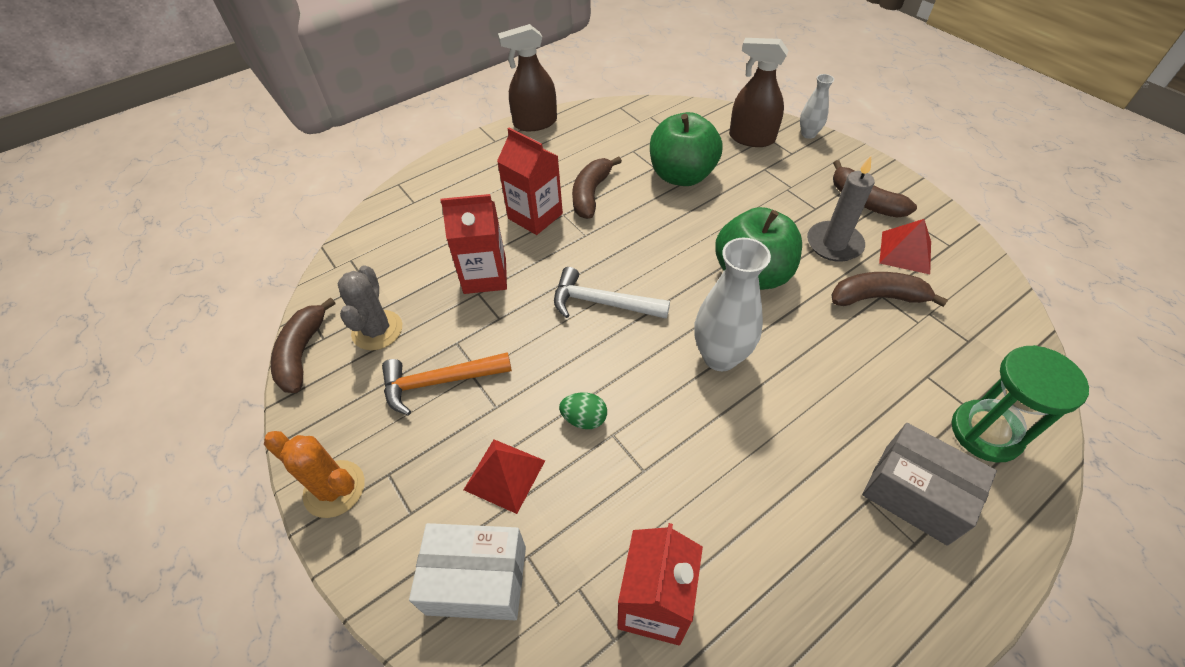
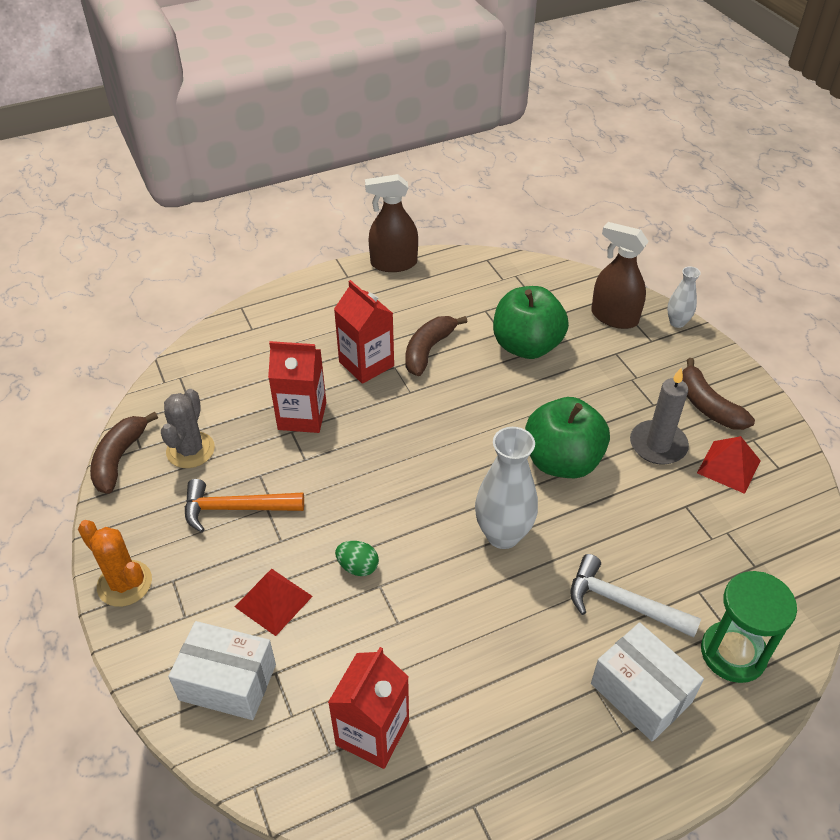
camera: 10 degrees right, 5 degrees down
white hammer [554,267,670,319] -> white hammer moved to [570,554,701,638]
brown banana [832,272,948,307] -> none
grey box [862,423,997,546] -> white box [591,622,704,742]

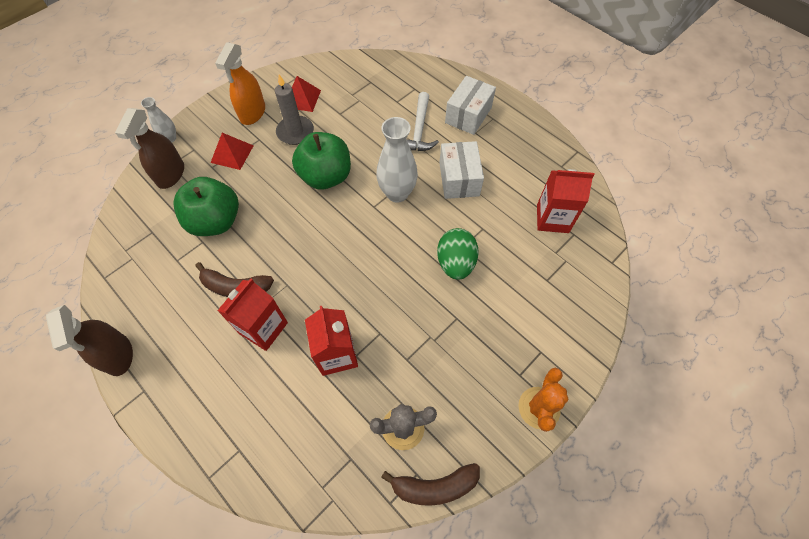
camera: 110 degrees left, 15 degrees up
white box [168,621,276,720] -> white box moved to [439,141,484,199]
orange hammer [185,479,304,533] -> none
red pyramid [235,569,313,636] -> red pyramid moved to [211,133,254,170]
green egg [335,541,379,576] -> green egg [437,228,479,280], size x1.76
brown banana [682,358,755,430] -> orange spray bottle [215,42,265,125]
green hourglass [701,571,797,683] -> none

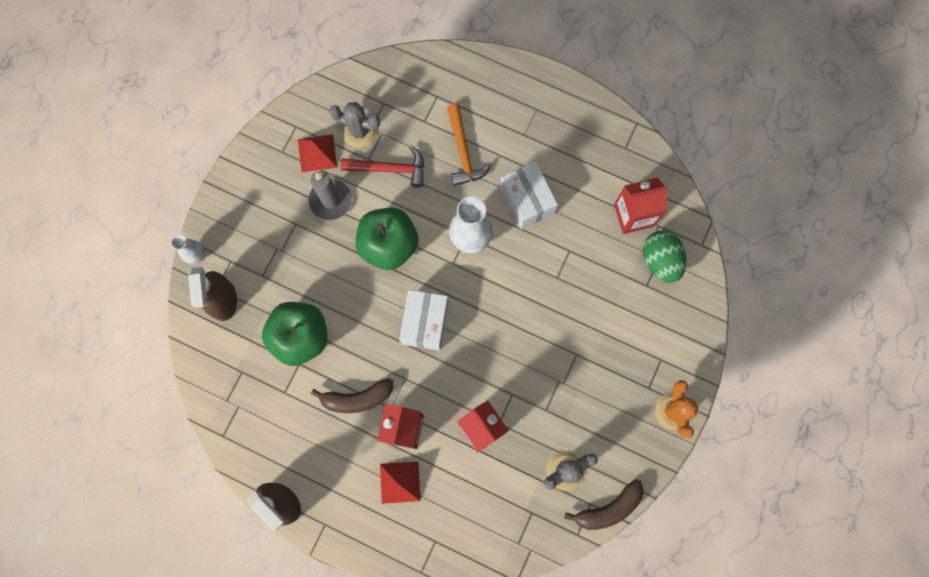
camera: 20 degrees left, 15 degrees up
red pyramid [211,133,254,170] -> red pyramid moved to [380,462,421,504]
orange spray bottle [215,42,265,125] -> none
white hammer [407,92,439,151] -> orange hammer [447,104,491,186]
green egg [437,228,479,280] -> green egg moved to [643,231,687,283]
white box [445,76,496,135] -> white box moved to [399,290,448,351]
none -> grey cactus [329,102,380,148]
none -> red hammer [341,146,424,188]

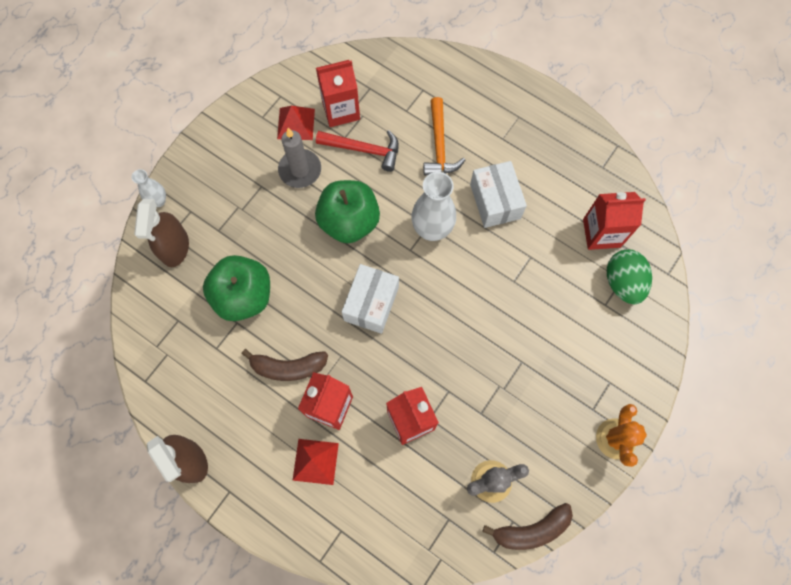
camera: 10 degrees right, 5 degrees down
grey cactus [329,102,380,148] -> red carton [316,60,360,127]

